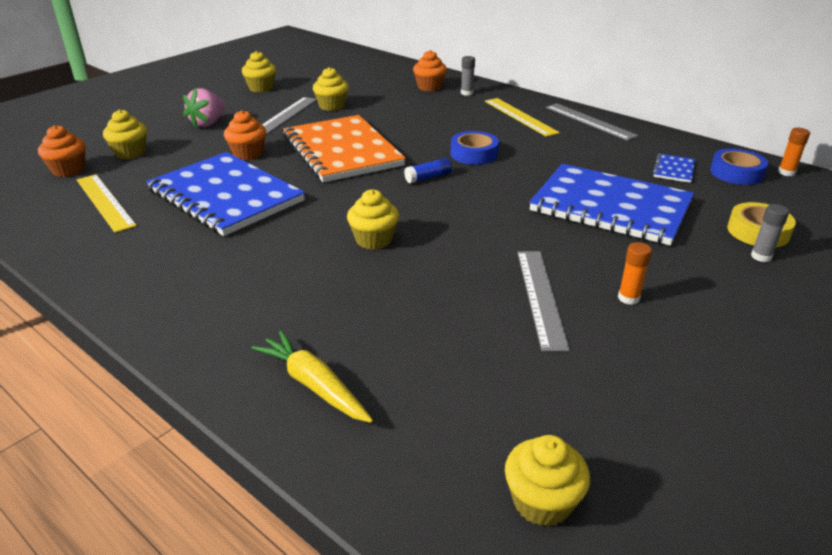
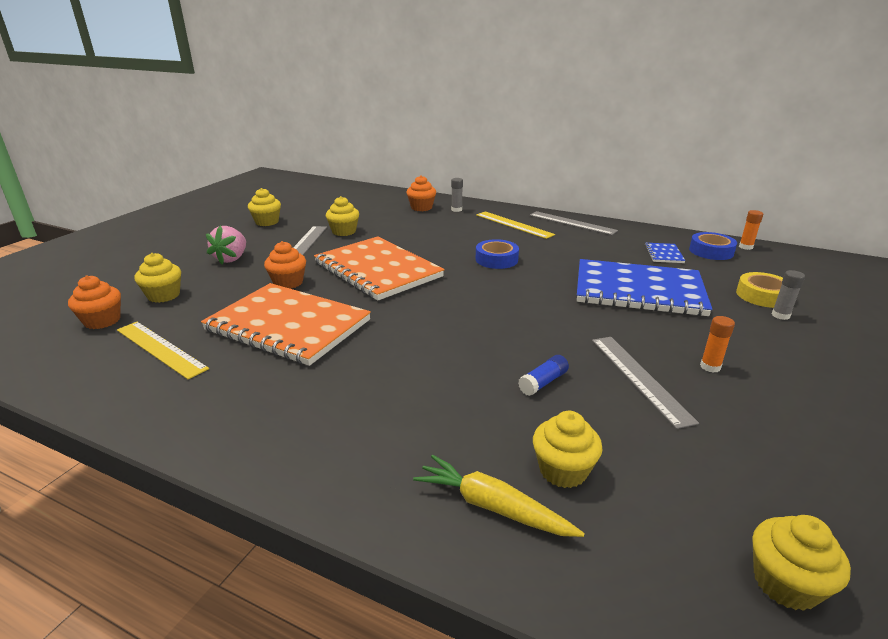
camera: 15 degrees left, 5 degrees down
blue notebook [146,152,305,236] -> orange notebook [201,283,371,366]
yellow cupcake [347,189,399,250] -> yellow cupcake moved to [533,411,603,488]
blue glue stick [404,158,452,183] -> blue glue stick moved to [518,355,569,396]

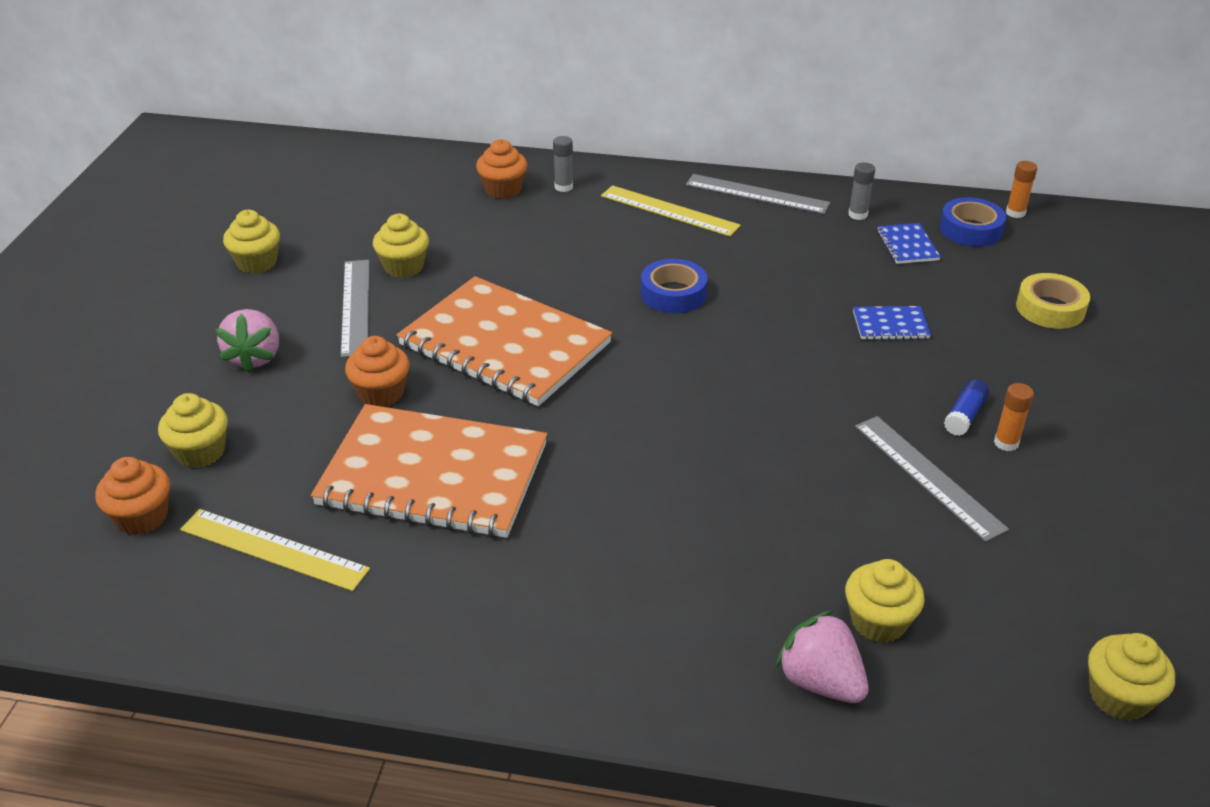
camera: 15 degrees left, 10 degrees up
yellow carrot [413,455,585,537] -> pink strawberry [775,610,869,703]
blue glue stick [518,355,569,396] -> blue glue stick moved to [944,379,989,436]
blue notebook [577,259,712,316] -> blue notebook [853,306,931,340], size x0.40
grey glue stick [772,270,805,320] -> grey glue stick moved to [848,163,875,220]

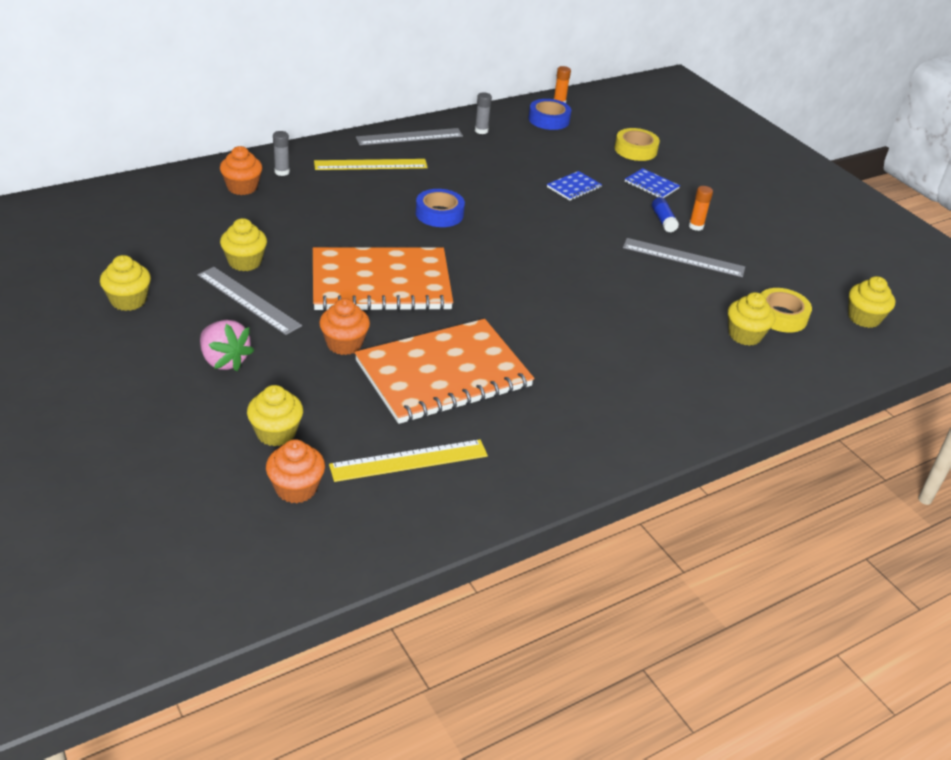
camera: 45 degrees left, 0 degrees up
pink strawberry [775,610,869,703] -> none
blue notebook [877,223,941,264] -> blue notebook moved to [625,168,680,198]
none -> yellow tape [761,288,812,333]

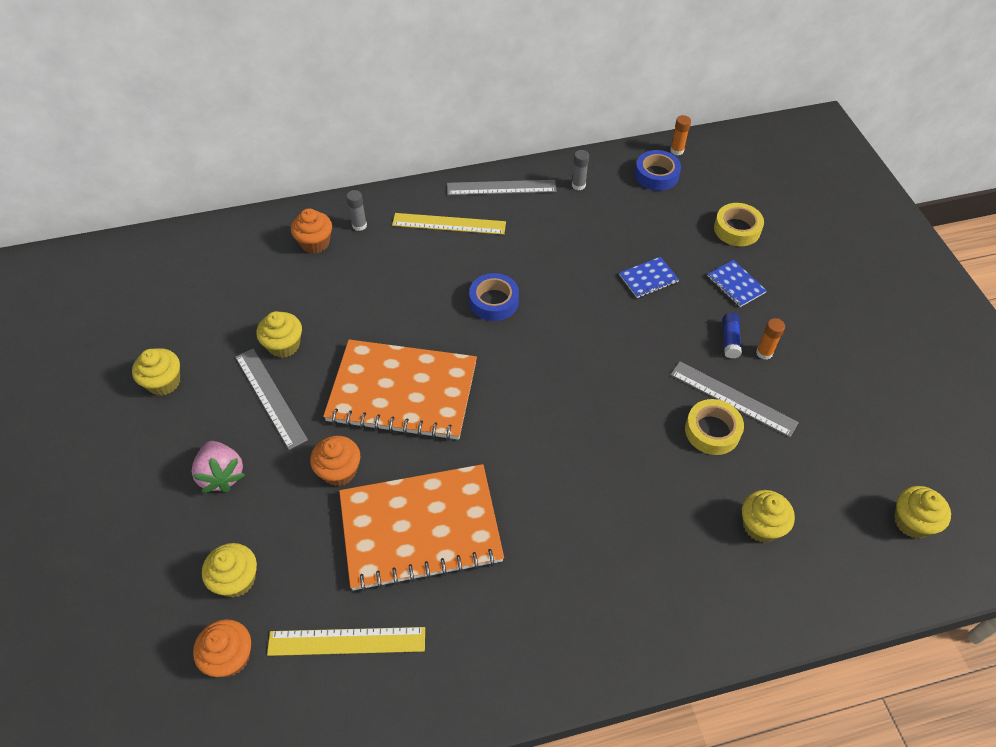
camera: 20 degrees right, 15 degrees up
yellow tape [761,288,812,333] -> yellow tape moved to [685,399,744,455]

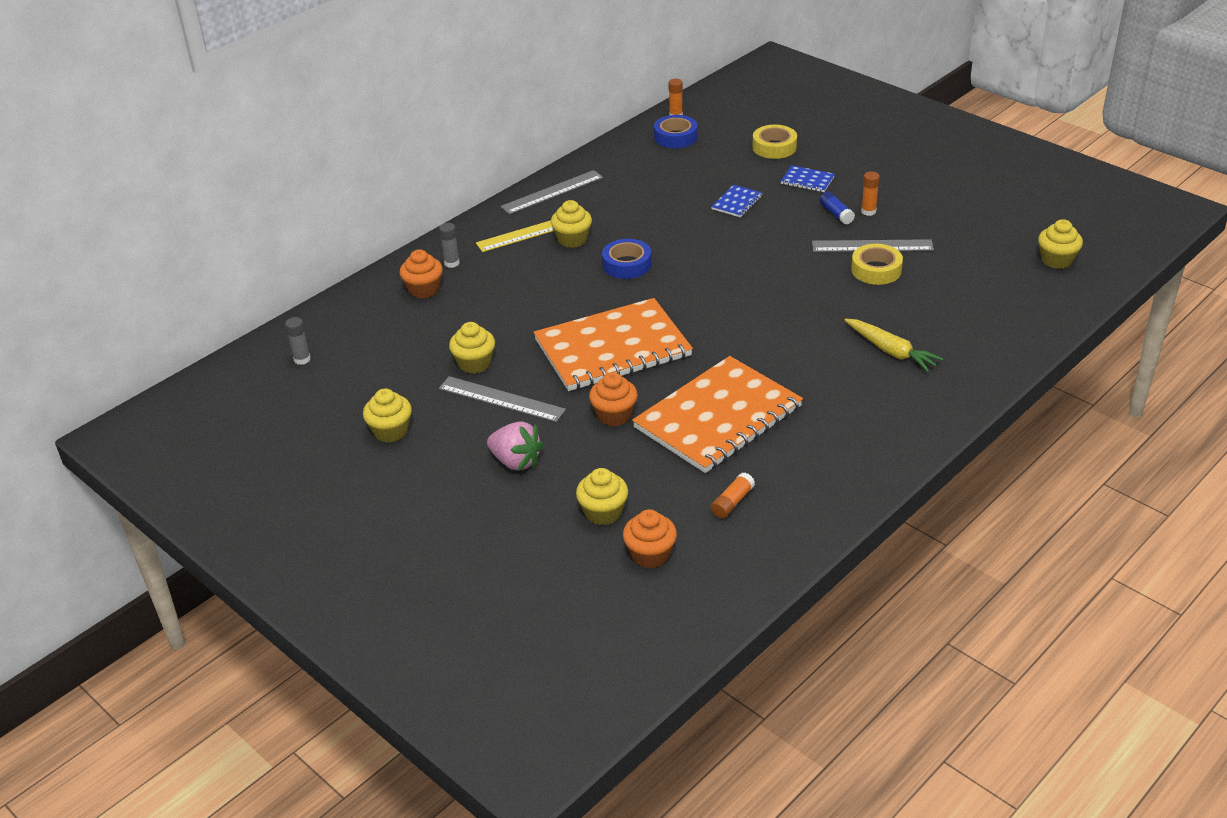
camera: 30 degrees left, 15 degrees down
yellow ruler [267,627,425,656] -> orange glue stick [710,472,755,519]
grey glue stick [572,150,589,190] -> grey glue stick moved to [285,317,311,365]
yellow cupcake [742,490,795,542] -> yellow cupcake moved to [551,200,592,248]
none -> yellow carrot [845,319,943,372]

